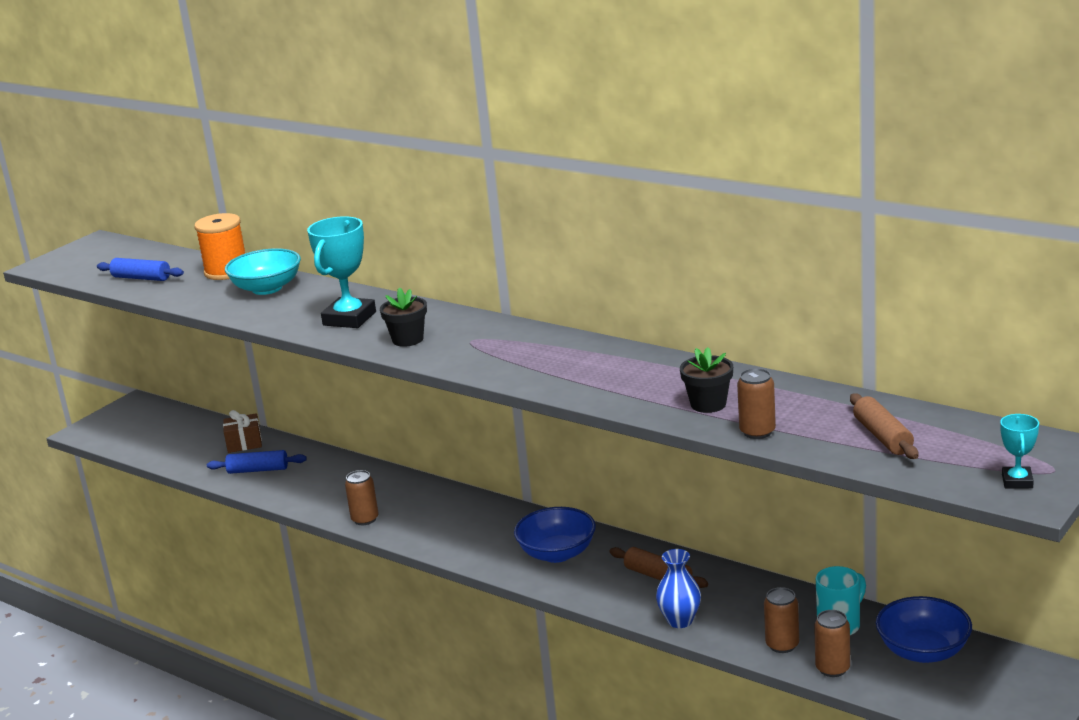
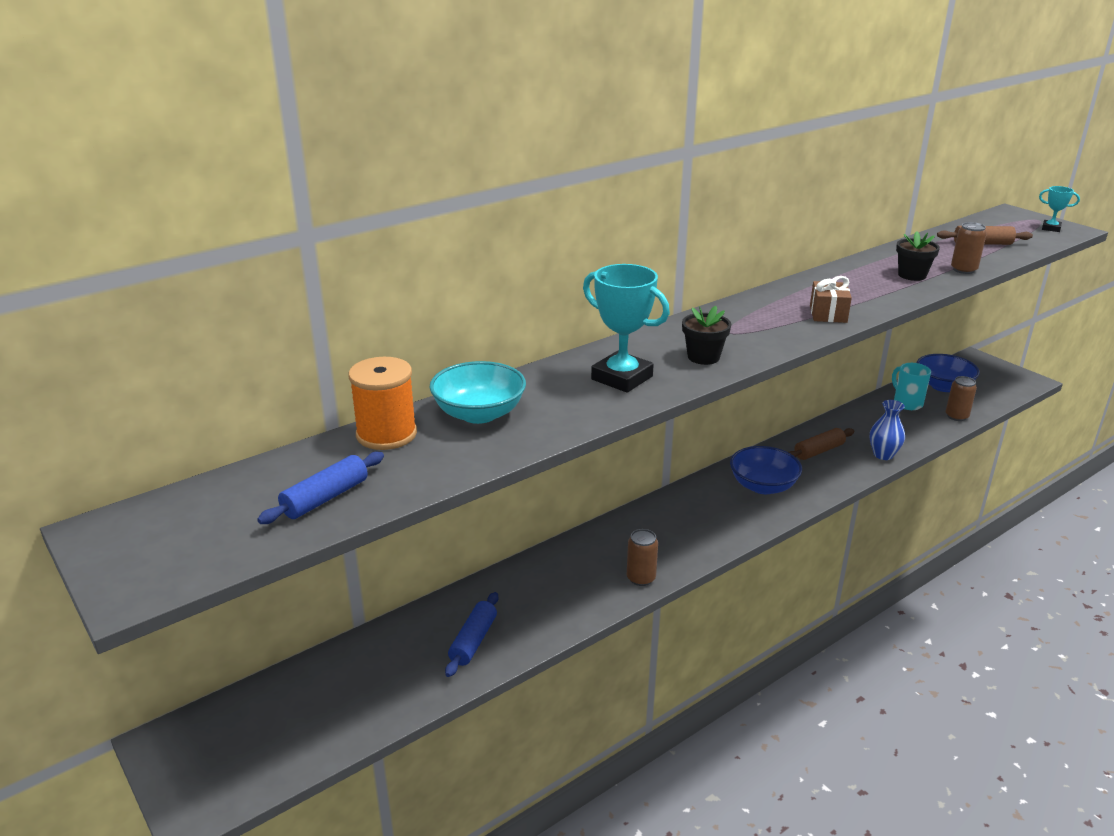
camera: 75 degrees left, 5 degrees up
brown gift [223,410,262,453] -> brown gift moved to [810,276,852,323]
brown can [764,587,799,653] -> none

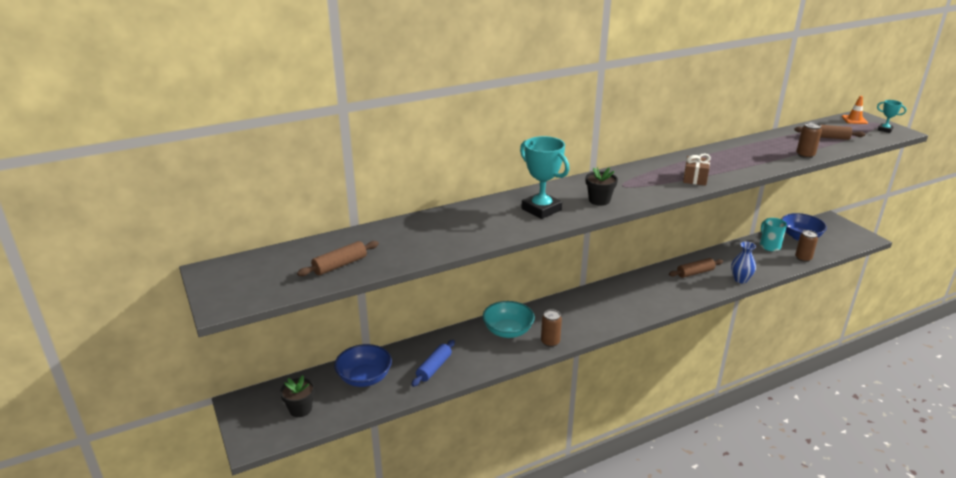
camera: 10 degrees right, 0 degrees up
blue rolling pin [257,452,384,524] -> brown rolling pin [297,241,379,276]
orange spool [348,357,417,450] -> none
turquoise bowl [430,361,526,424] -> turquoise bowl moved to [482,301,535,338]
blue bowl [730,446,802,494] -> blue bowl moved to [334,344,392,387]
black flower pot [896,231,940,281] -> black flower pot moved to [280,375,315,417]
none -> orange traffic cone [842,96,868,124]

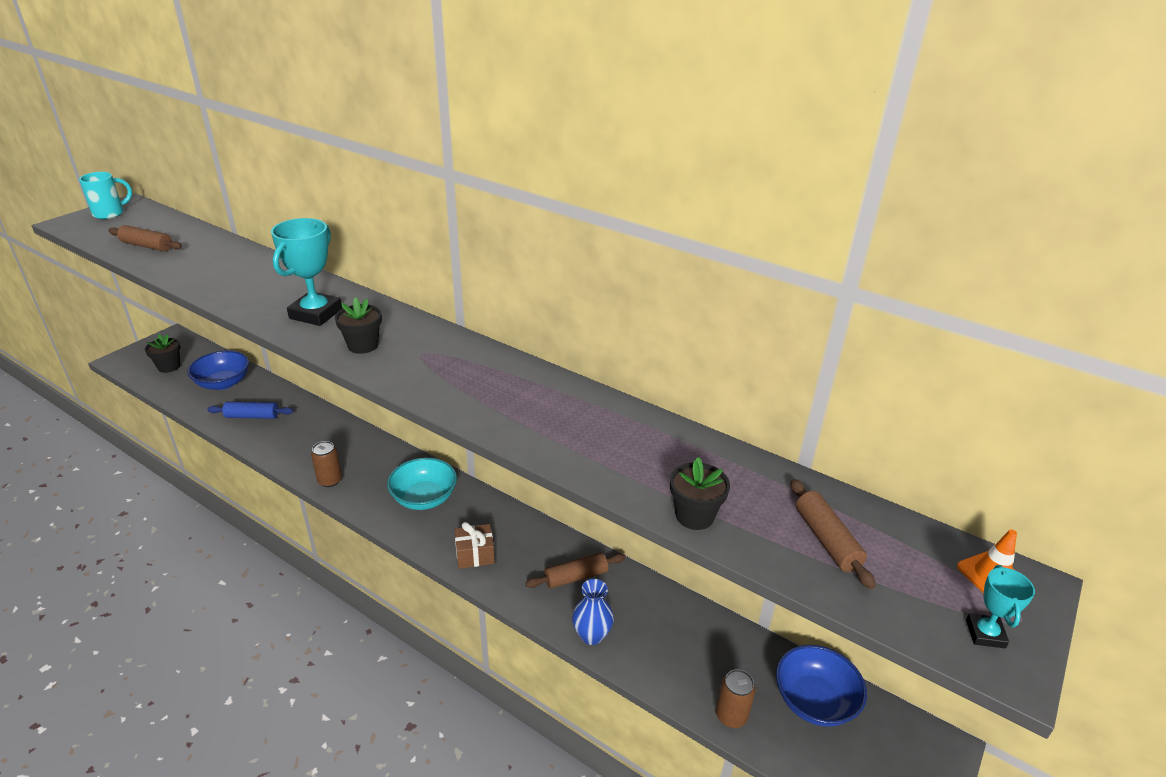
camera: 60 degrees right, 5 degrees up
turquoise bowl [482,301,535,338] -> turquoise bowl moved to [387,458,457,510]
brown rolling pin [669,258,723,278] -> brown rolling pin turned 60 degrees counterclockwise [525,553,625,589]
brown gift [683,154,711,186] -> brown gift moved to [454,522,495,569]
turquoise mug [760,218,787,251] -> turquoise mug moved to [79,172,132,219]
brown can [796,122,822,158] -> black flower pot [670,457,730,530]

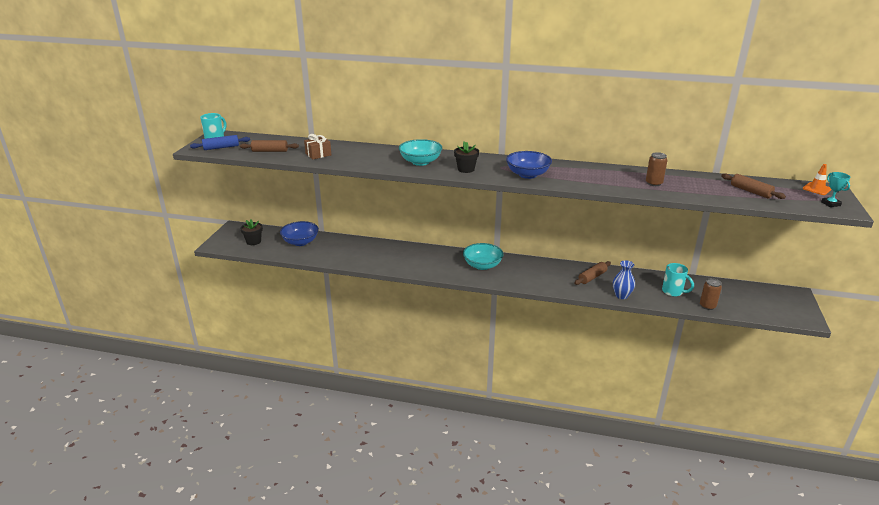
camera: 20 degrees left, 5 degrees down
blue rolling pin [207,402,294,419] -> blue rolling pin moved to [190,135,250,150]
turquoise trophy [271,218,342,326] -> turquoise bowl [399,139,442,166]
brown can [311,441,342,487] -> brown can moved to [646,152,668,186]
brown gift [454,522,495,569] -> brown gift moved to [304,134,331,159]
black flower pot [670,457,730,530] -> none
blue bowl [776,645,867,727] -> blue bowl moved to [506,151,552,179]
none -> turquoise mug [662,263,694,297]

